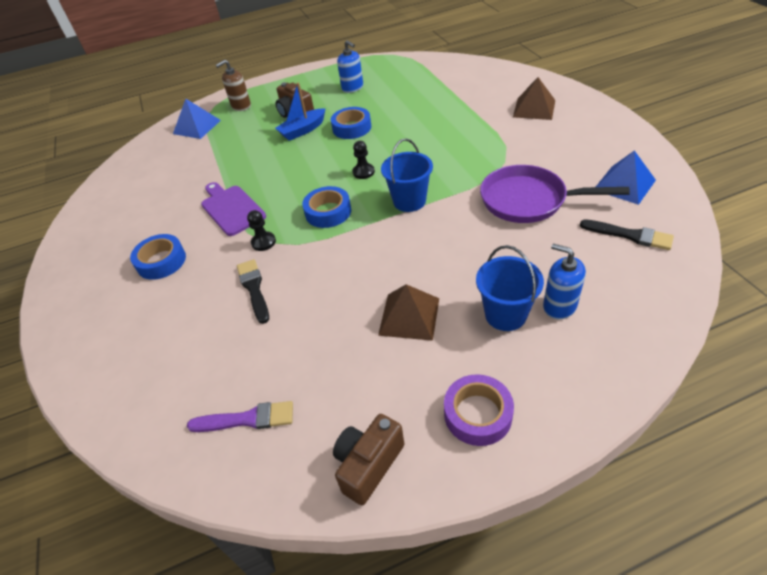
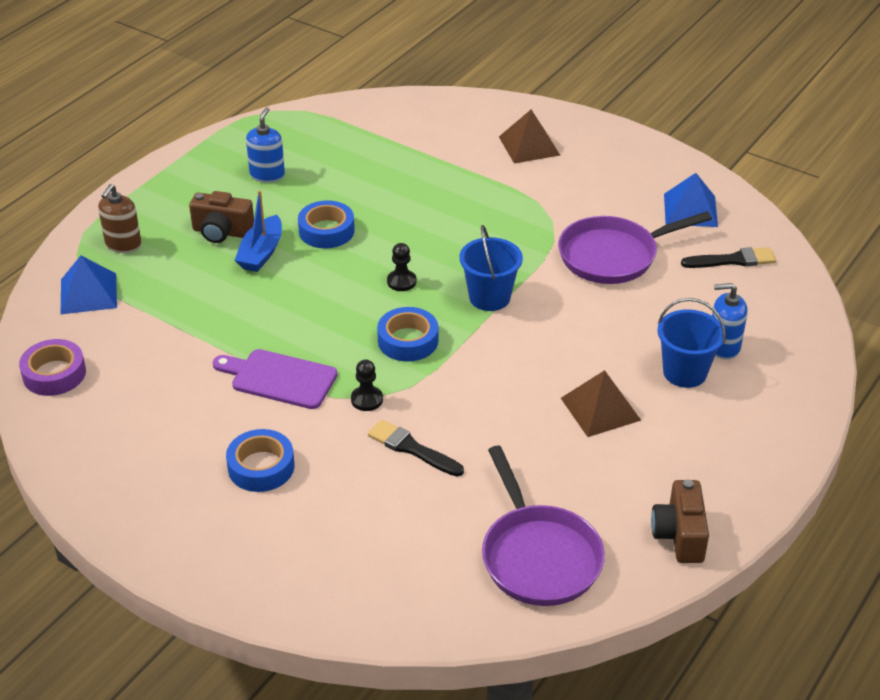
camera: 40 degrees left, 5 degrees down
purple brush [187,401,293,432] -> purple pan [482,446,605,606]
blue soap dispenser [337,40,363,93] -> blue soap dispenser turned 90 degrees counterclockwise [246,107,285,183]
purple tape [444,374,514,446] -> purple tape moved to [19,339,86,396]

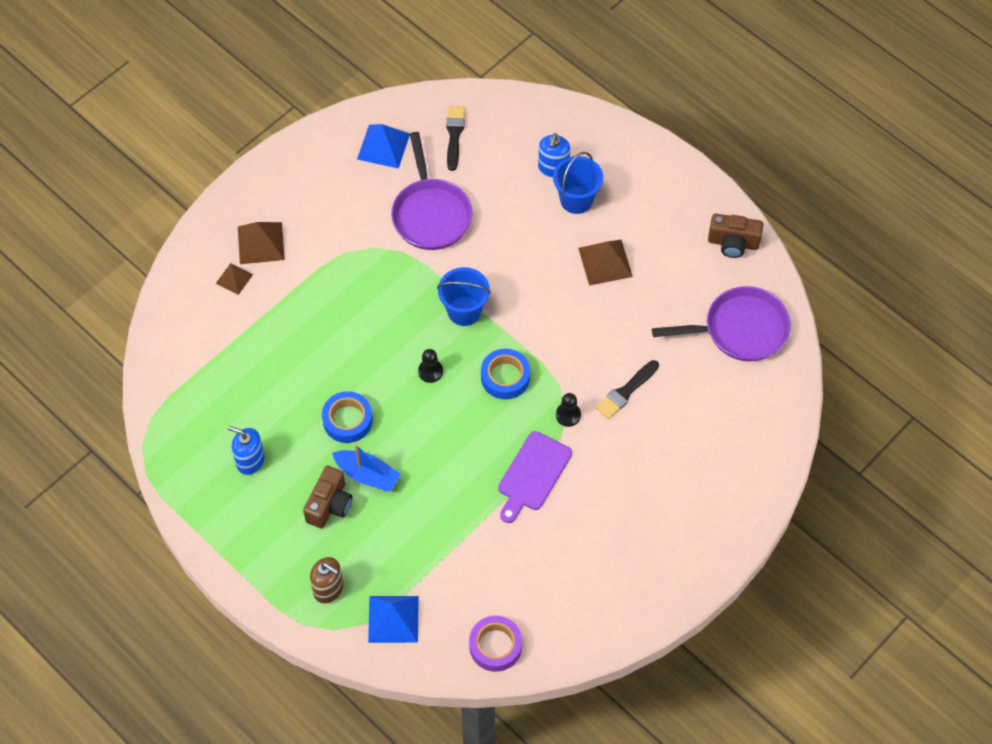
camera: 80 degrees left, 20 degrees up
blue tape [226,429,295,492] -> none
none -> brown pyramid [216,263,253,295]

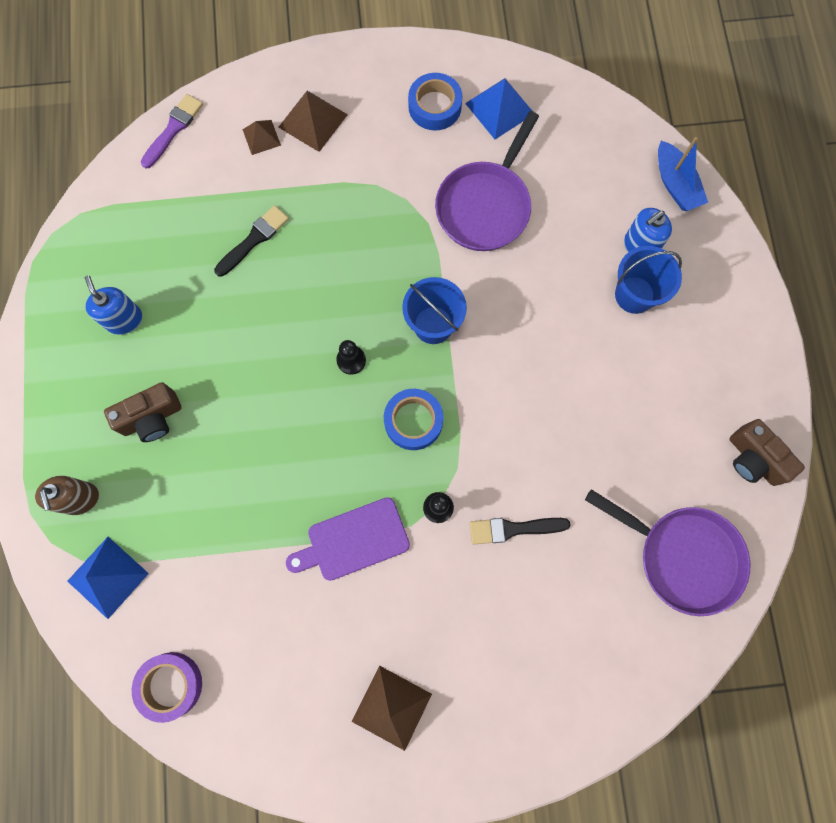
camera: 40 degrees right, 15 degrees up
blue tape [322,391,373,443] -> blue tape moved to [408,73,463,130]
blue boat [332,444,401,492] -> blue boat moved to [658,137,708,211]
black brush [446,106,465,171] -> black brush moved to [214,205,289,277]
brown pyramid [578,240,633,286] -> brown pyramid moved to [352,666,432,751]
none -> purple brush [141,94,203,168]

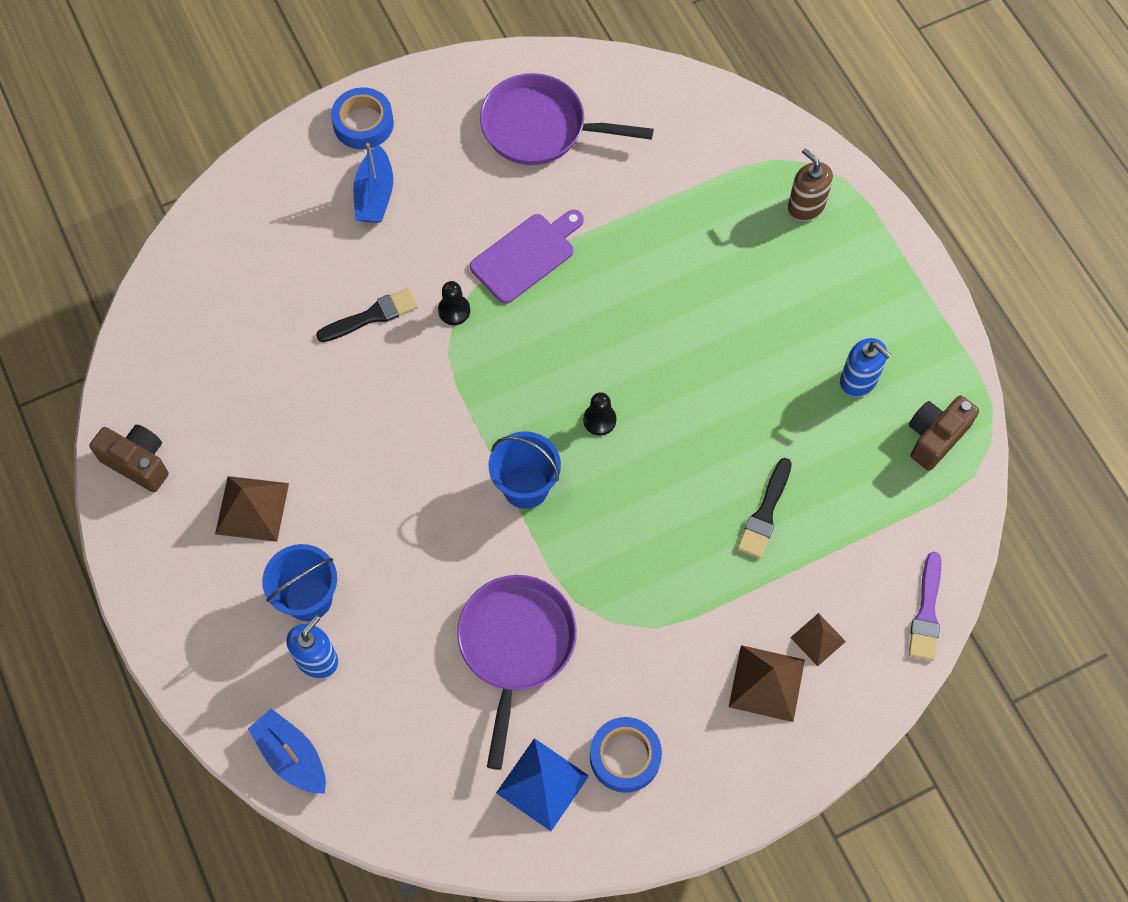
camera: 160 degrees right, 10 degrees down
blue pyramid [67,537,149,619] -> none
brown camera [104,382,182,442] -> brown camera moved to [909,395,979,471]
purple tape [132,652,202,723] -> none
brown pyramid [352,666,432,751] -> brown pyramid moved to [215,476,289,542]
blue tape [384,389,443,450] -> blue tape moved to [331,88,394,149]
purple pan [585,489,750,616] -> purple pan moved to [480,73,654,165]
none -> blue boat [353,143,393,223]

